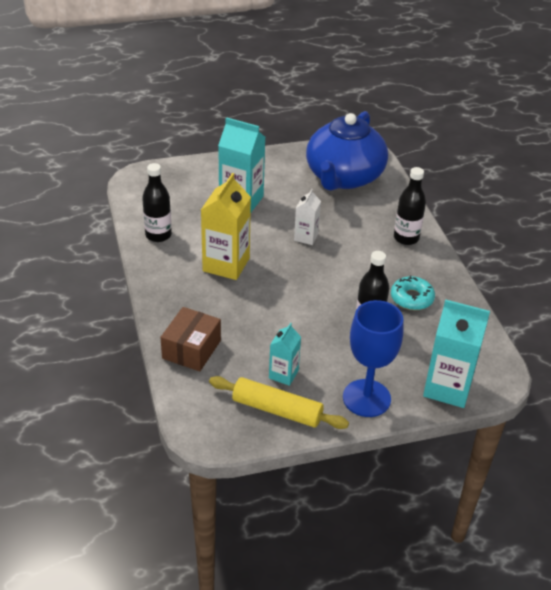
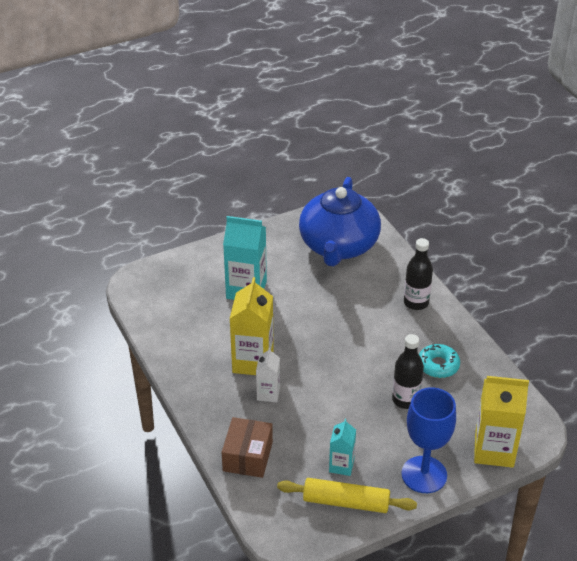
camera: 10 degrees left, 0 degrees up
black bottle [142,163,172,242] -> none
white carton [294,189,321,245] -> white carton moved to [256,348,280,402]
turquoise carton [423,299,490,408] -> yellow carton [474,376,529,468]

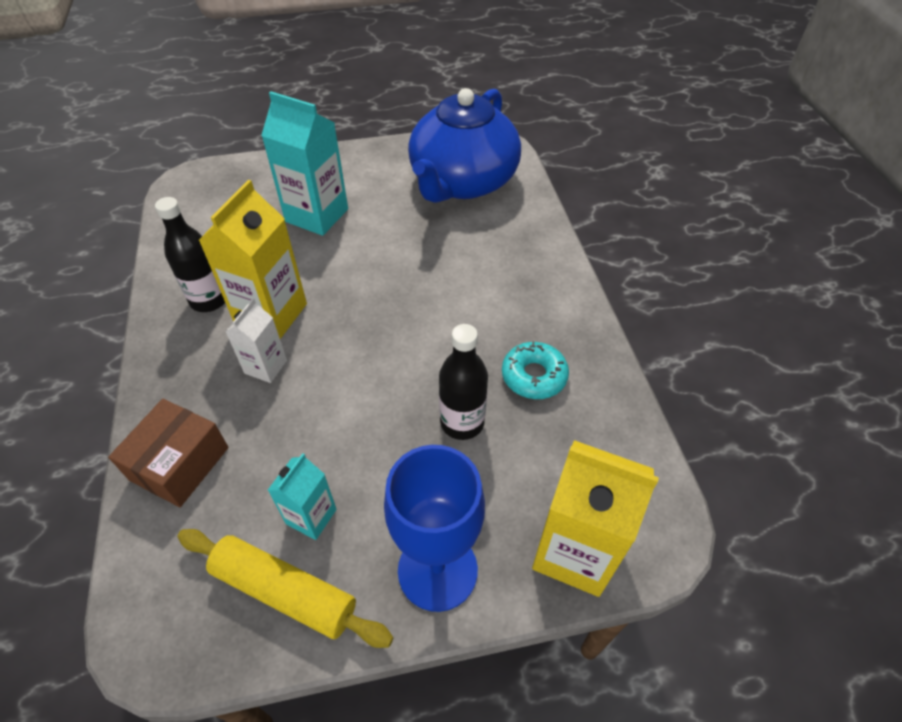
camera: 15 degrees right, 10 degrees up
black bottle [404,238,433,310] -> black bottle moved to [155,197,225,312]

